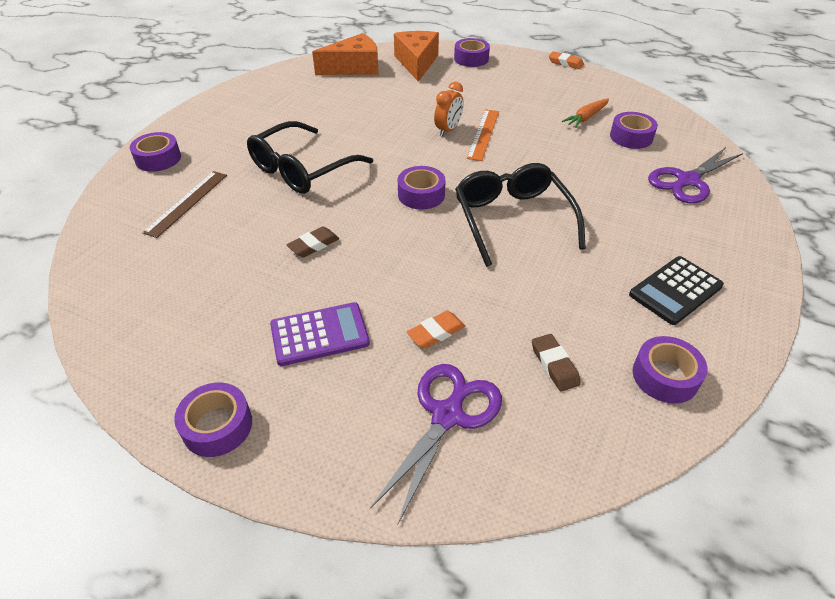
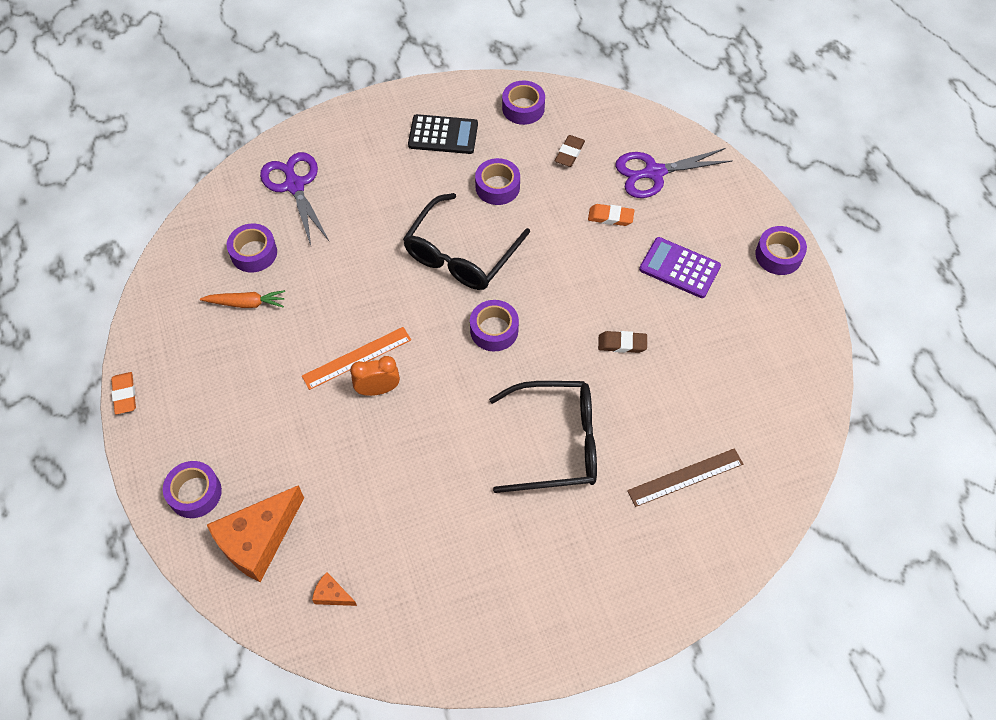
camera: 135 degrees left, 15 degrees up
purple tape [130,132,181,172] -> purple tape moved to [475,158,520,205]
orange cheese [312,33,379,75] -> orange cheese [312,572,357,606], size x0.44
purple scissors [648,147,743,204] -> purple scissors turned 120 degrees counterclockwise [260,152,330,245]

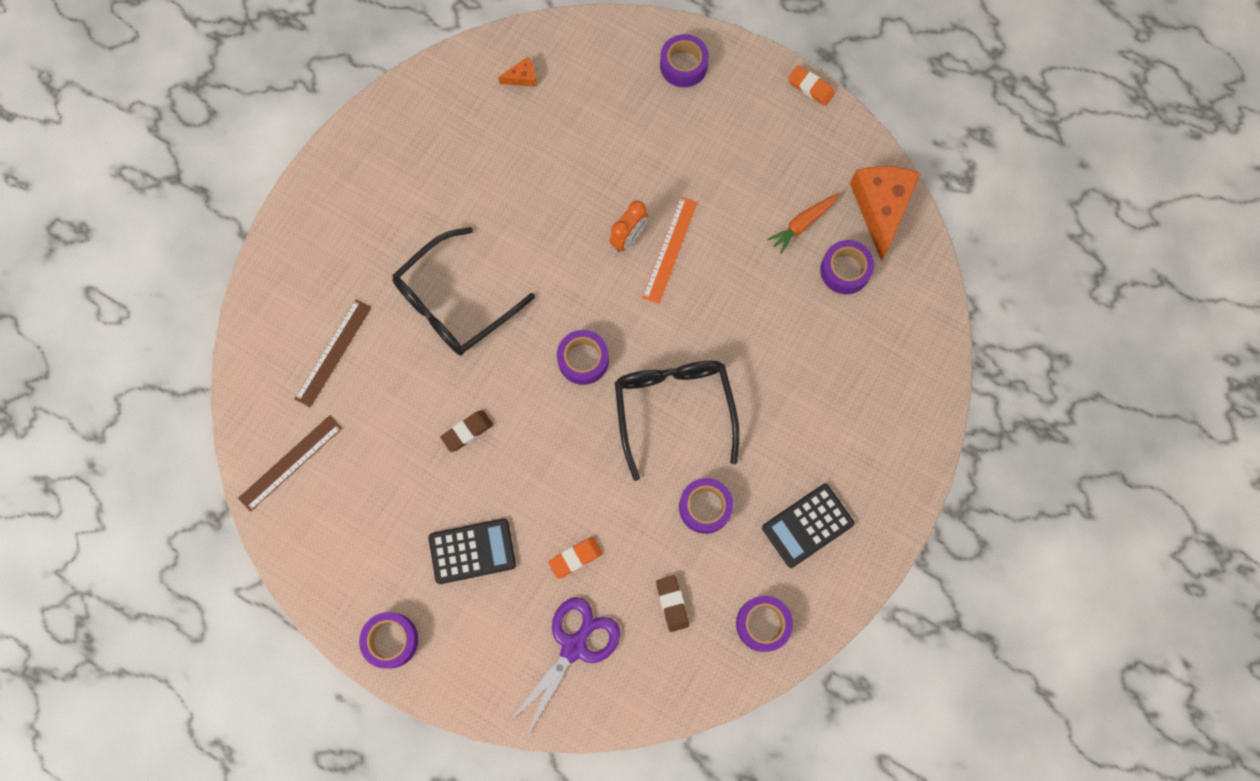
camera: 140 degrees right, 15 degrees up
orange cheese [207,485,304,582] -> orange cheese moved to [850,166,921,261]
purple scissors [260,152,330,245] -> none
purple calculator [639,237,721,298] -> black calculator [428,518,516,584]
none -> brown ruler [238,415,342,512]

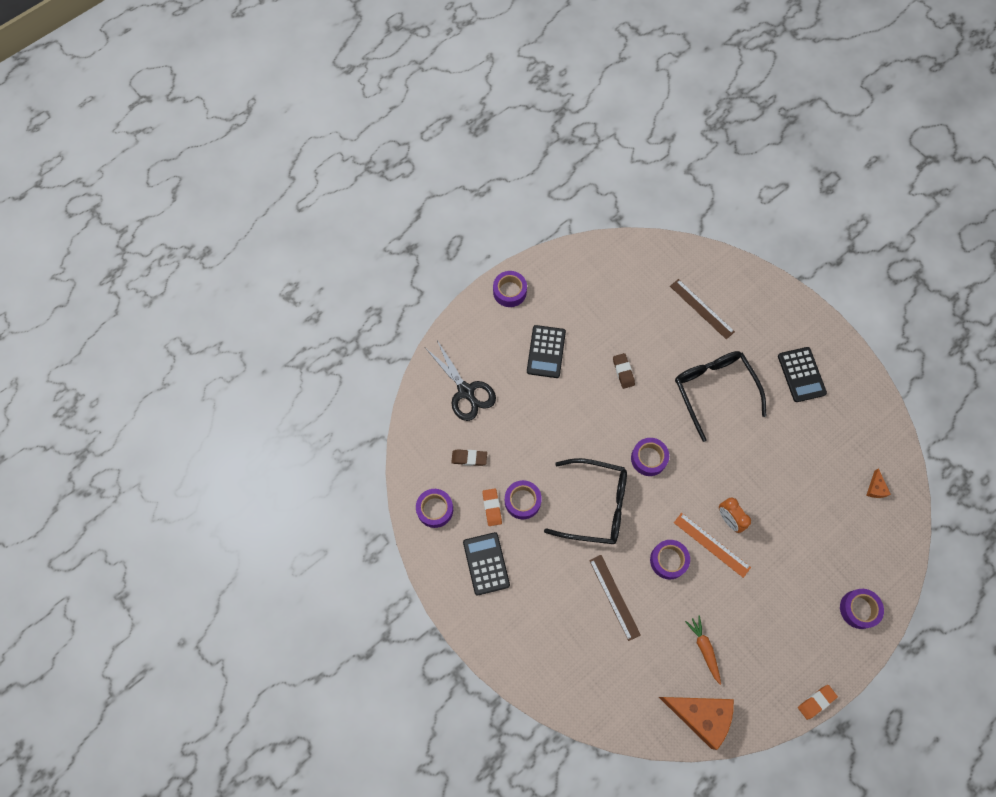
camera: 110 degrees right, 5 degrees down
brown ruler [238,415,342,512] -> brown ruler moved to [589,555,641,641]
purple scissors [509,597,620,738] -> black scissors [426,341,496,421]
orange eraser [548,537,603,579] -> orange eraser moved to [482,488,502,526]
purple tape [820,240,874,294] -> purple tape moved to [650,540,690,580]
none -> black calculator [778,347,827,402]

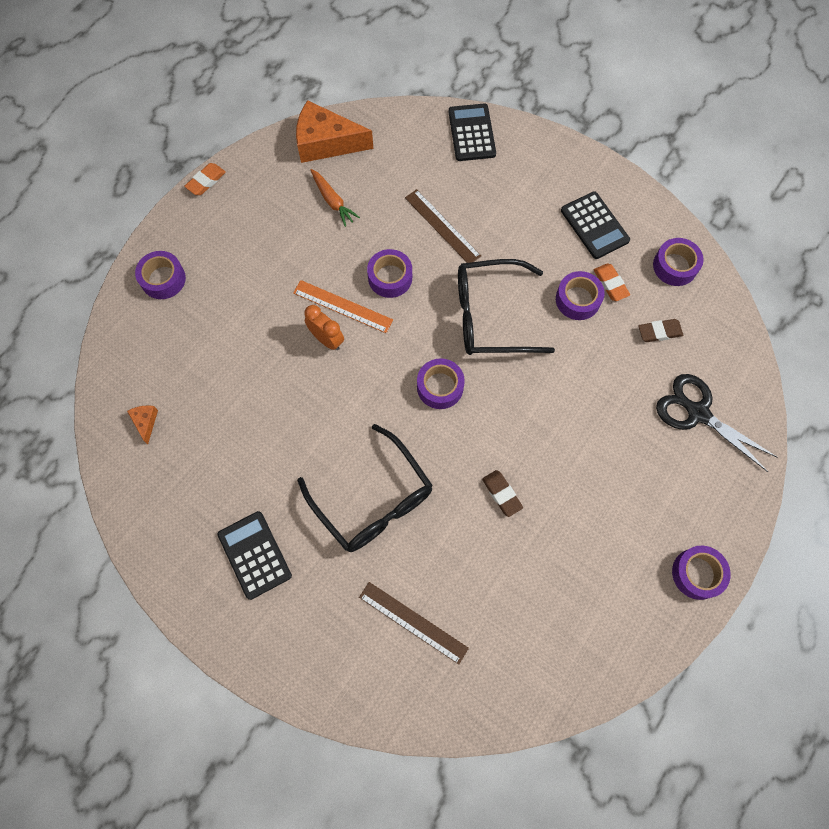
camera: 165 degrees right, 0 degrees up
black calculator [527,325,566,378] -> black calculator moved to [449,104,496,161]

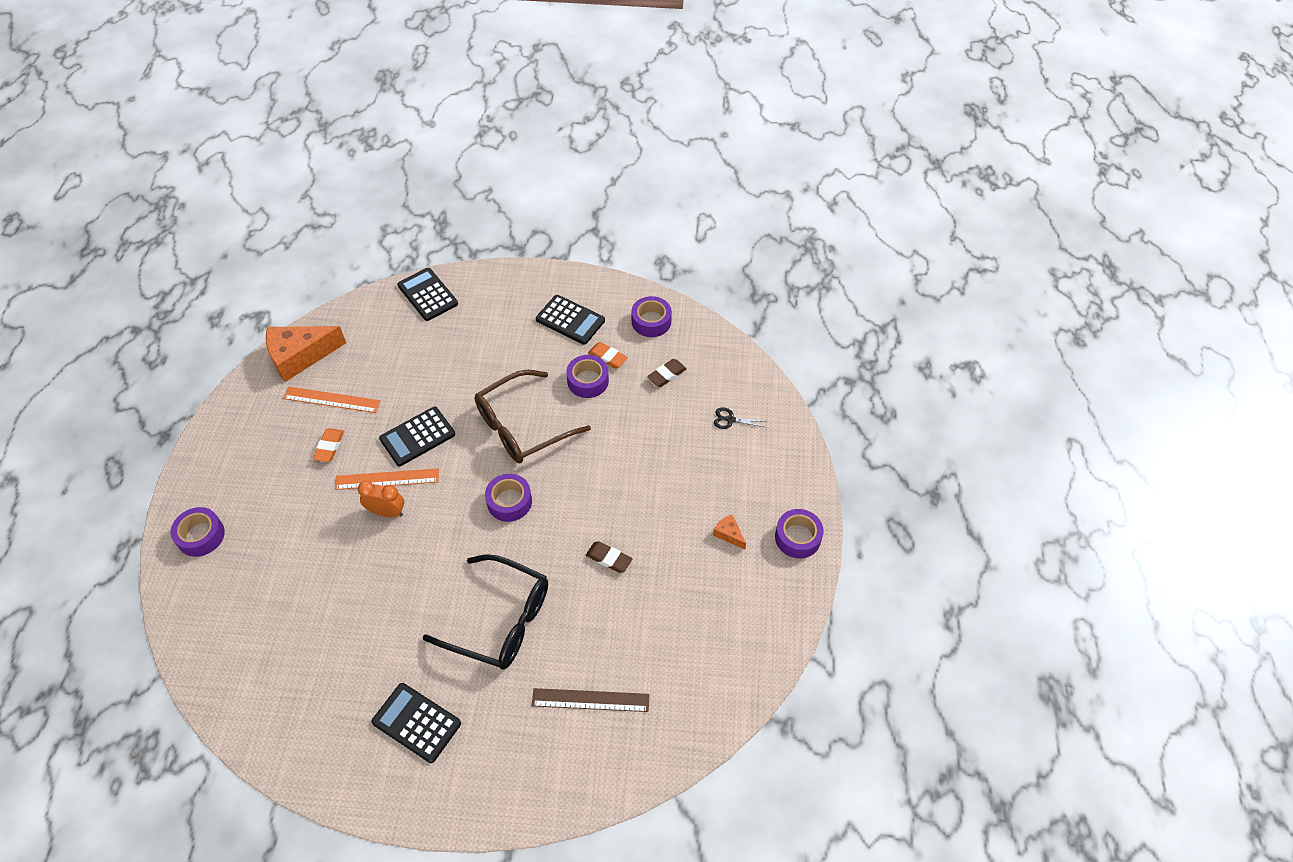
camera: 30 degrees left, 15 degrees down
orange cheese [127,405,158,444] -> orange cheese moved to [713,514,746,549]
orange eraser [184,163,226,195] -> orange eraser moved to [313,428,344,462]
orange carrot [310,169,360,227] -> orange ruler [283,387,381,413]
purple tape [367,249,412,298] -> black calculator [379,407,455,466]
brown ruler [405,189,481,263] -> none
black glasses [458,259,555,355] -> brown glasses [475,370,591,463]
black scissors [656,374,778,472] -> black scissors [714,407,764,429], size x0.47

